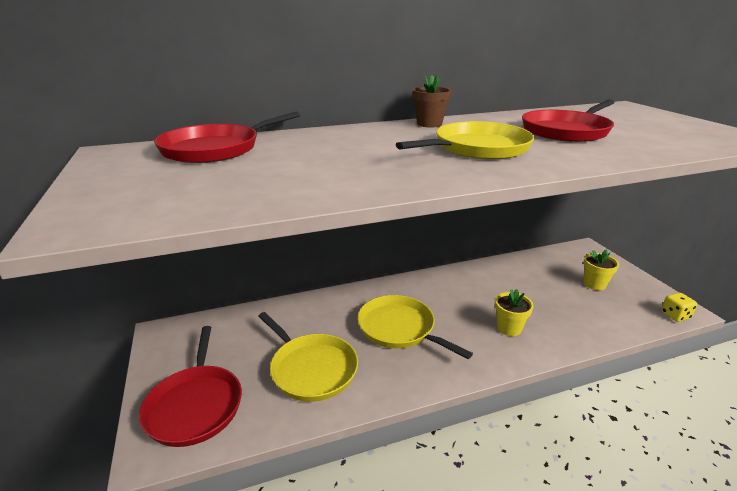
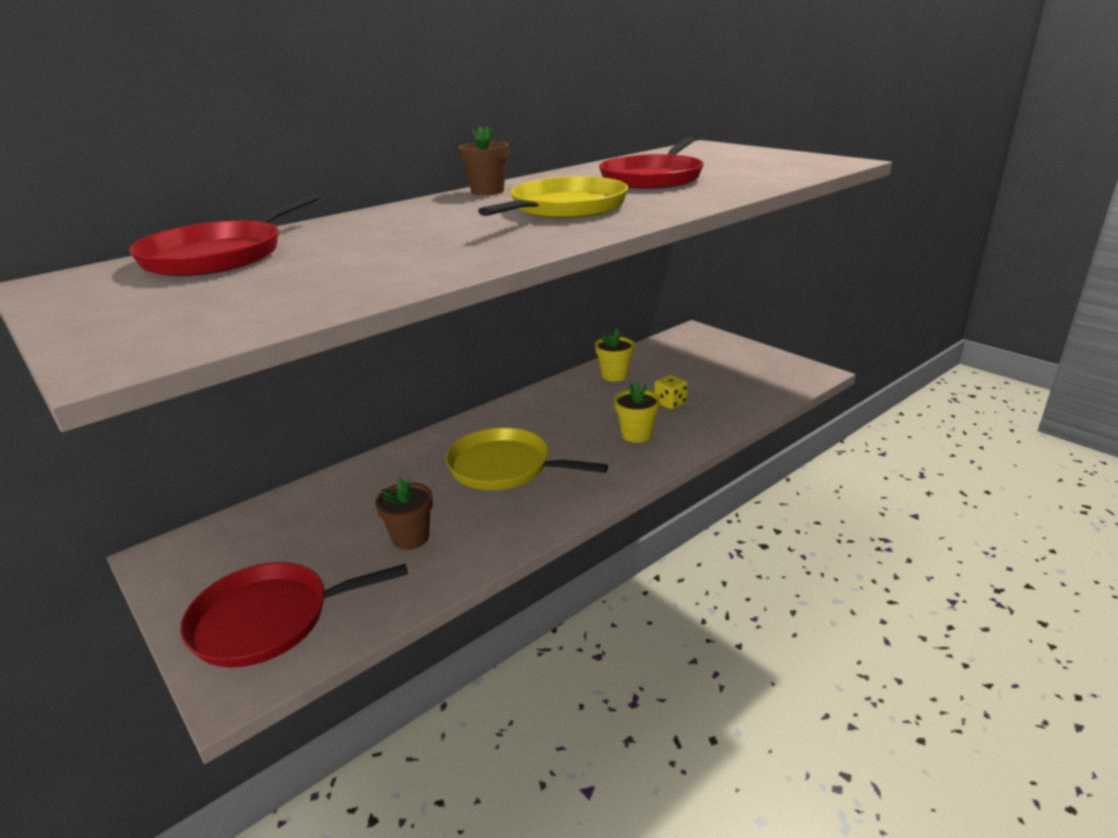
camera: 20 degrees left, 0 degrees up
red pan [139,326,242,447] -> red pan turned 105 degrees clockwise [180,562,408,668]
yellow pan [258,312,358,402] -> brown flower pot [375,477,433,550]
yellow flower pot [584,250,619,290] -> yellow flower pot moved to [595,329,634,382]
yellow dice [661,293,698,322] -> yellow dice moved to [654,375,688,409]

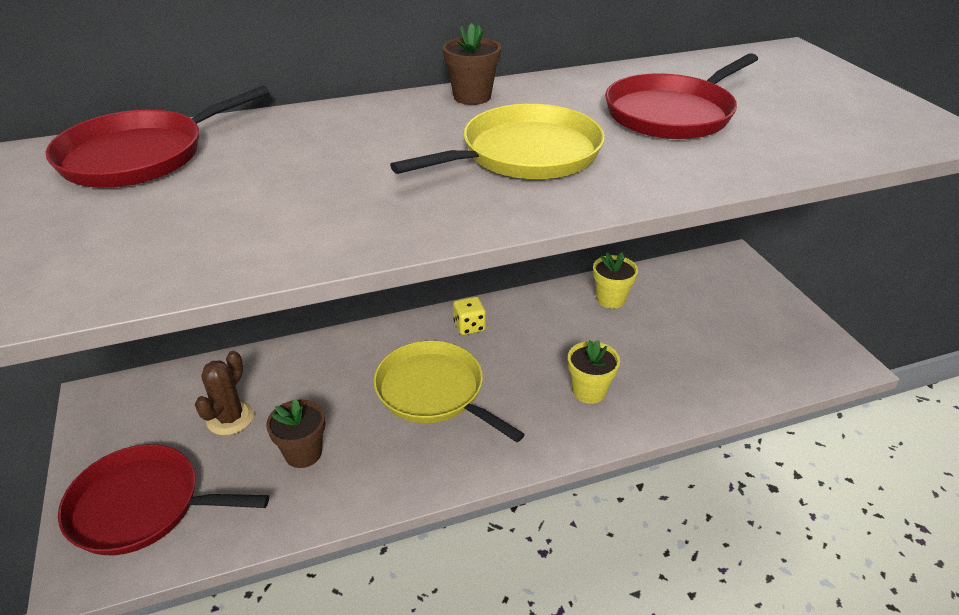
camera: 20 degrees right, 10 degrees up
yellow dice [654,375,688,409] -> yellow dice moved to [453,297,486,335]
none -> brown cactus [195,351,254,435]

